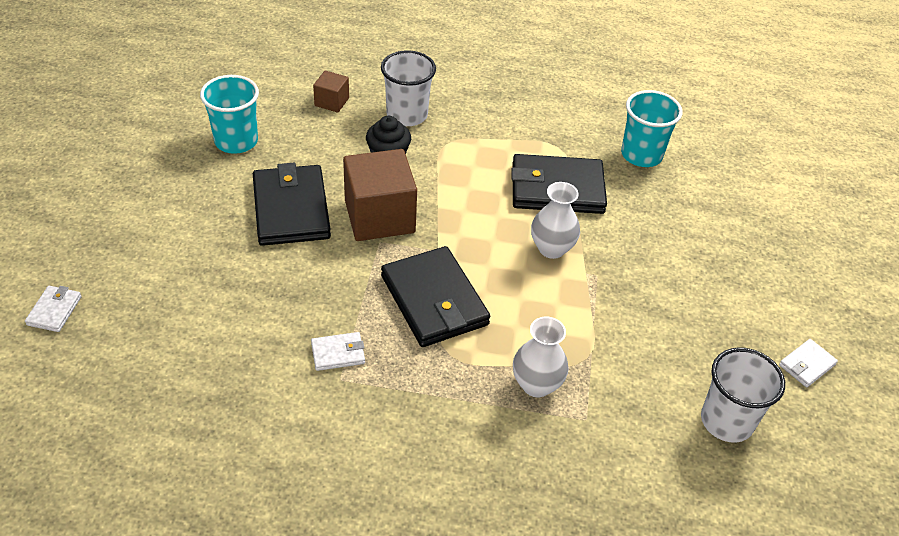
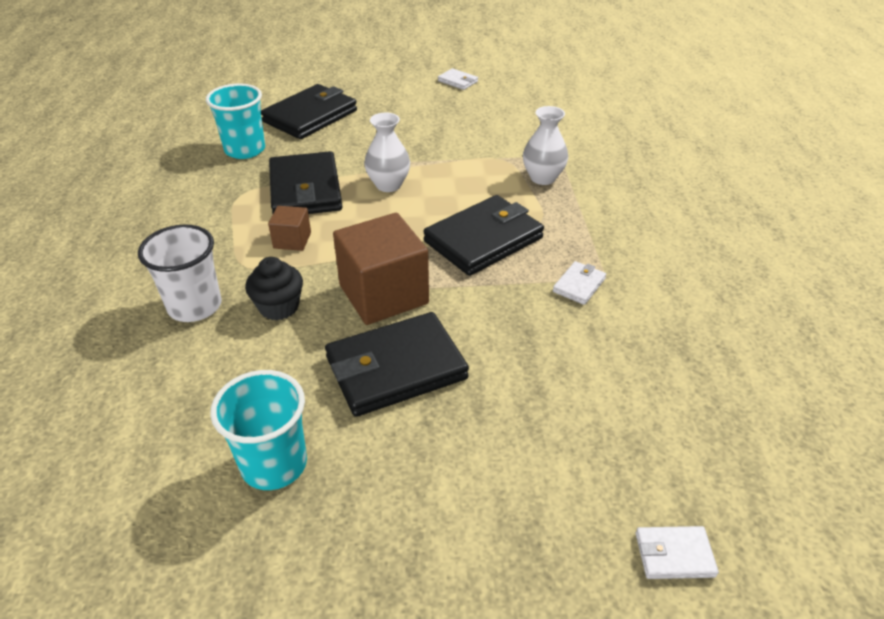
camera: 100 degrees left, 5 degrees down
white wallet [311,332,365,371] -> white wallet turned 60 degrees clockwise [553,261,606,305]
brown cube [313,70,349,113] -> brown cube moved to [268,206,311,251]
white cup [701,347,785,443] -> none
none -> black wallet [261,84,357,139]

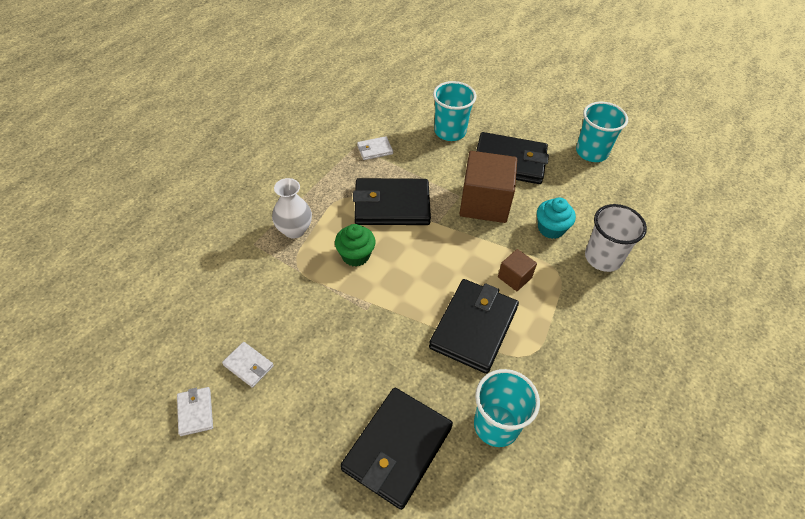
camera: 145 degrees left, 10 degrees up
black cupcake [245,257,303,320] -> turquoise cupcake [537,197,576,239]
black wallet [261,84,357,139] -> black wallet turned 45 degrees counterclockwise [341,388,453,510]
white vase [364,113,410,192] -> none
white wallet [635,526,719,579] -> white wallet moved to [222,342,274,388]
none -> green cupcake [335,224,375,267]
none -> turquoise cup [433,81,476,141]

